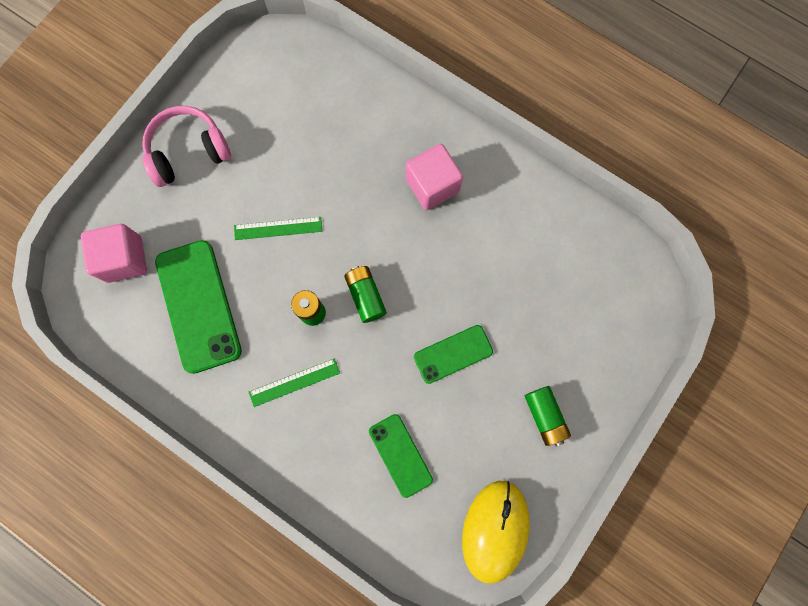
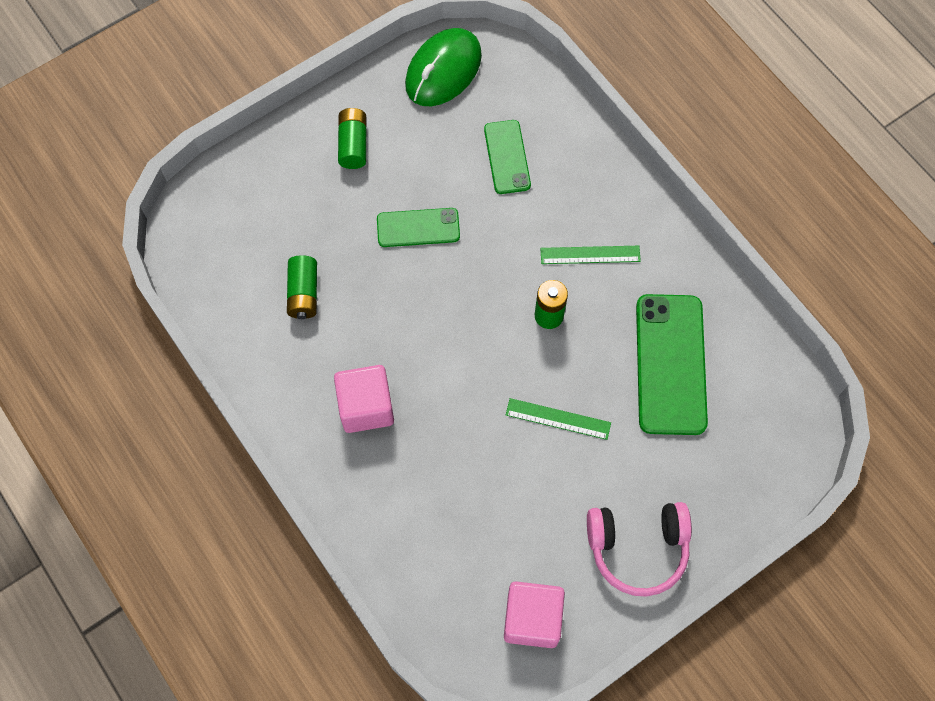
camera: 160 degrees left, 10 degrees down
pink cube [81,224,147,283] -> pink cube moved to [504,581,565,648]
green battery [344,266,387,323] -> green battery moved to [287,255,317,319]
yellow mouse [462,481,530,584] -> green mouse [405,28,482,106]

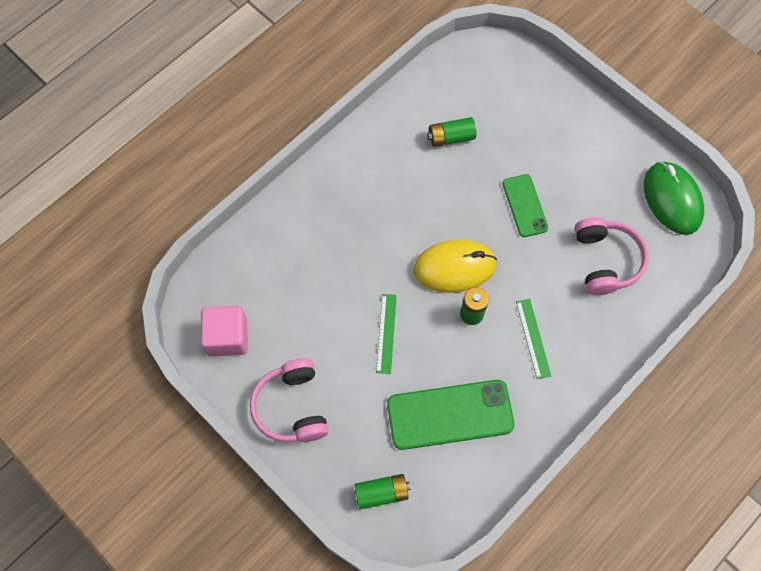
camera: 80 degrees right, 0 degrees up
pink cube [334,365,394,433] -> none
green battery [338,108,366,169] -> green battery moved to [354,474,410,509]
green mouse [405,28,482,106] -> green mouse turned 45 degrees clockwise [644,162,704,235]
green phone [484,120,531,194] -> pink headphones [574,217,649,296]
none -> yellow mouse [413,240,497,293]

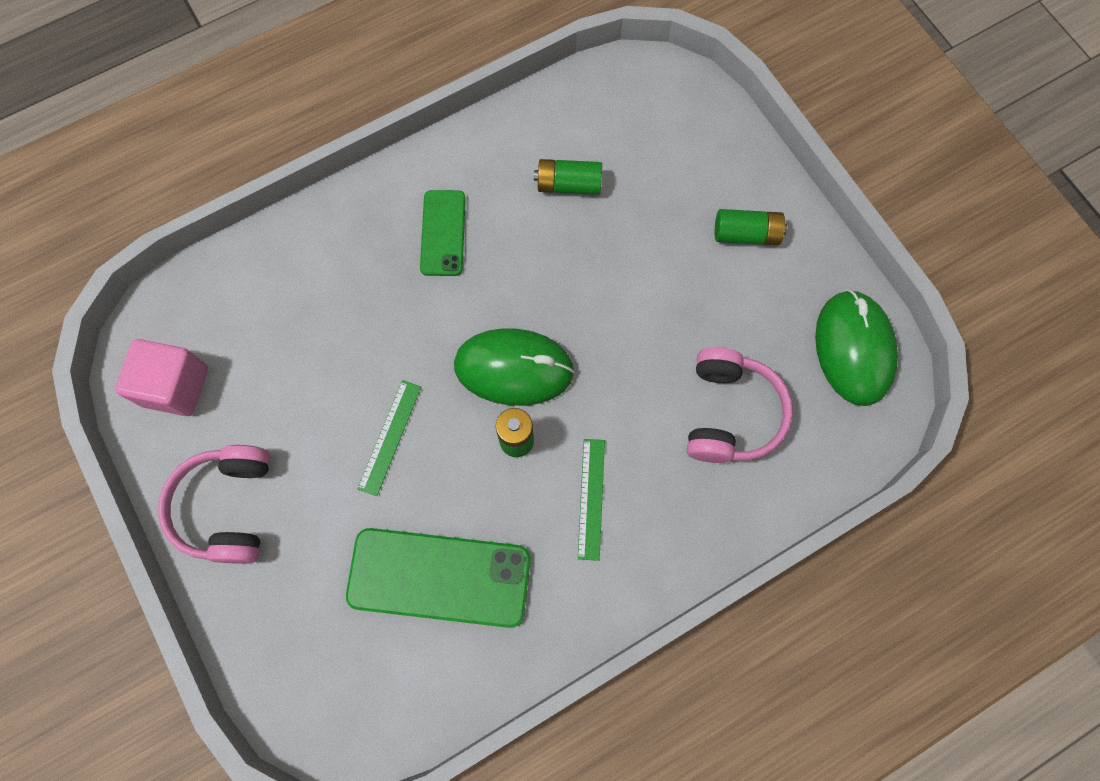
camera: 15 degrees right, 5 degrees up
green battery [354,474,410,509] -> green battery moved to [715,209,787,245]
yellow mouse [413,240,497,293] -> green mouse [454,328,575,406]
green phone [502,174,548,237] -> green phone moved to [420,190,466,276]

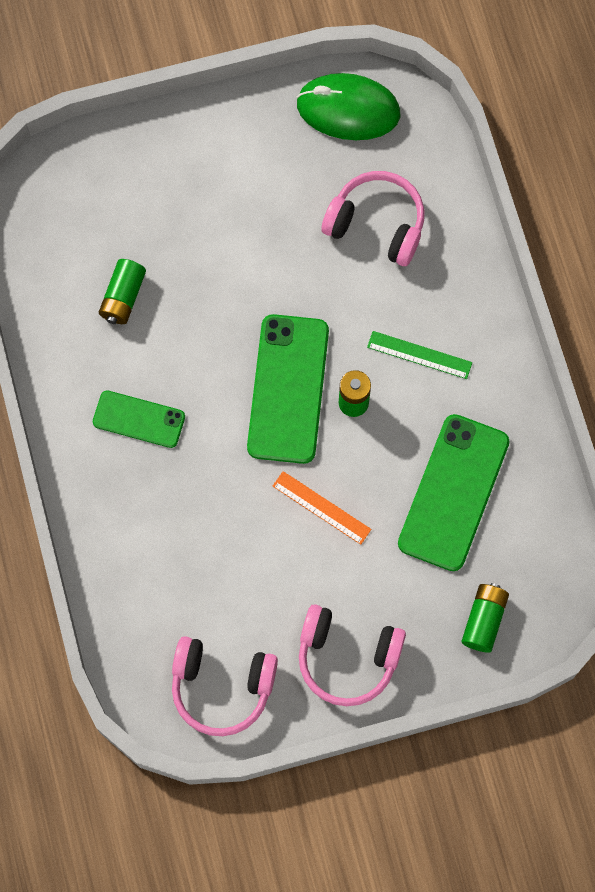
camera: 75 degrees left, 0 degrees up
pink cube [115,339,208,416] -> pink headphones [172,636,278,736]
green ruler [357,380,421,496] -> orange ruler [273,471,371,545]
green mouse [454,328,575,406] -> green phone [247,314,329,464]
green battery [715,209,787,245] -> green battery moved to [461,583,509,653]

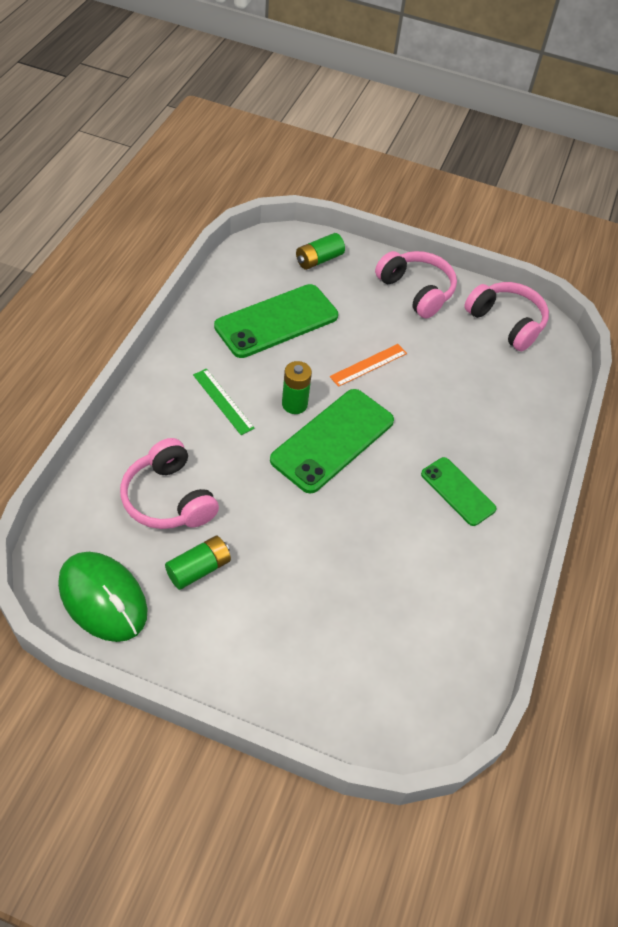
camera: 150 degrees left, 20 degrees down
green battery [99,259,146,324] -> green battery moved to [165,536,231,590]
orange ruler [273,471,371,545] -> orange ruler turned 75 degrees clockwise [330,344,407,387]

